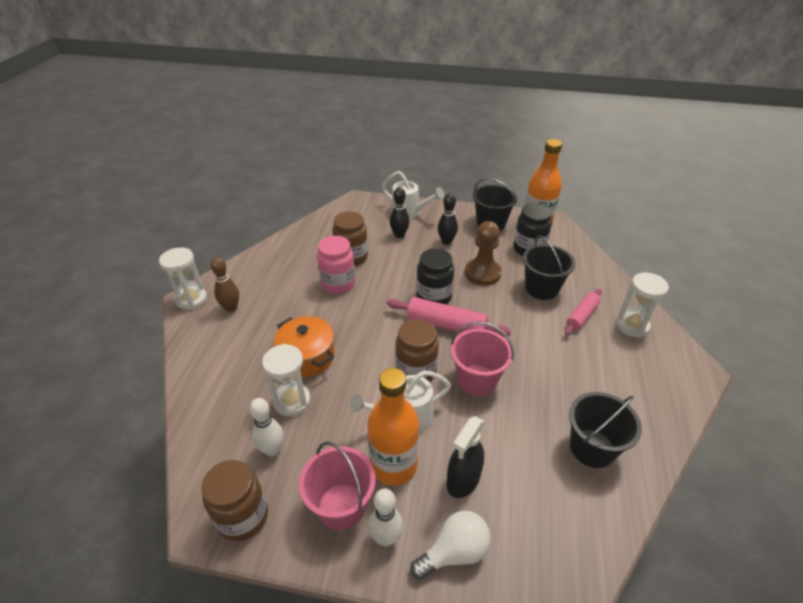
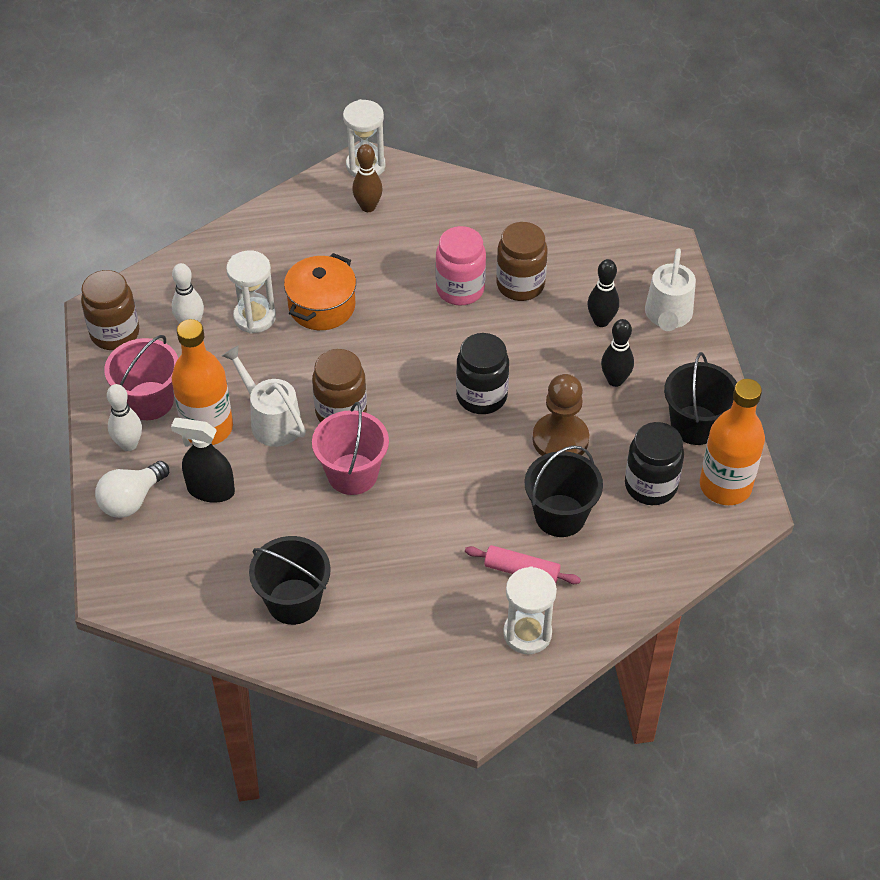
camera: 70 degrees right, 10 degrees up
pink rolling pin [387,297,511,337] -> none
white light bulb [410,511,491,580] -> white light bulb turned 90 degrees clockwise [95,461,169,518]

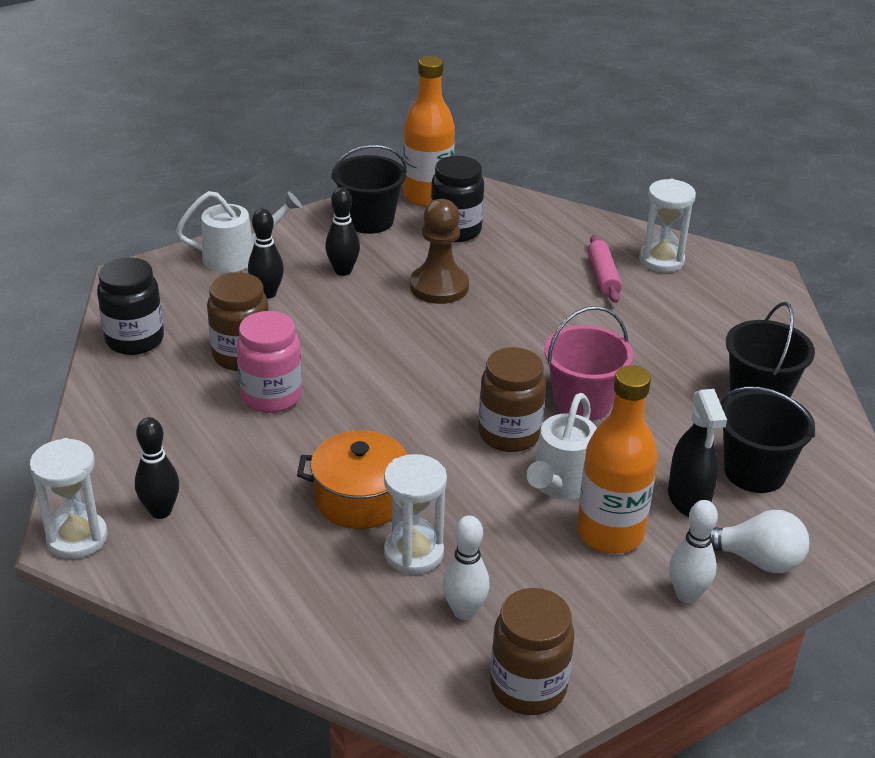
camera: 115 degrees left, 15 degrees down
pink bucket [104,335,178,420] -> none
brown bowling pin [352,144,383,212] -> black bowling pin [135,417,179,519]
black jar [456,333,509,414] -> black jar moved to [97,257,164,355]
black bucket [525,445,603,537] -> black bucket moved to [721,386,815,493]

